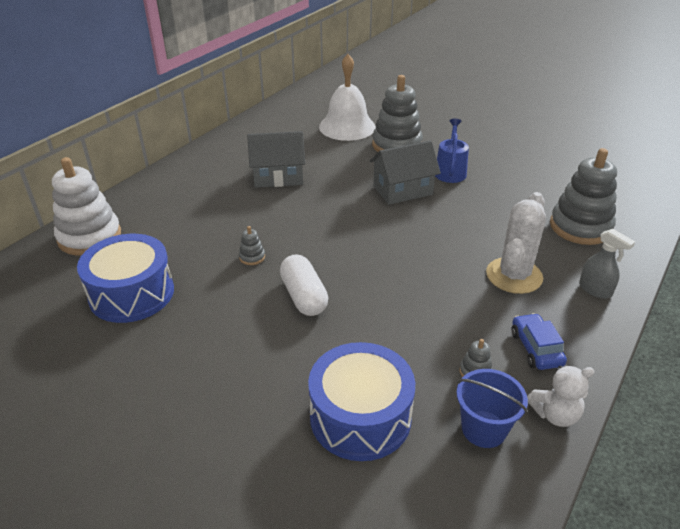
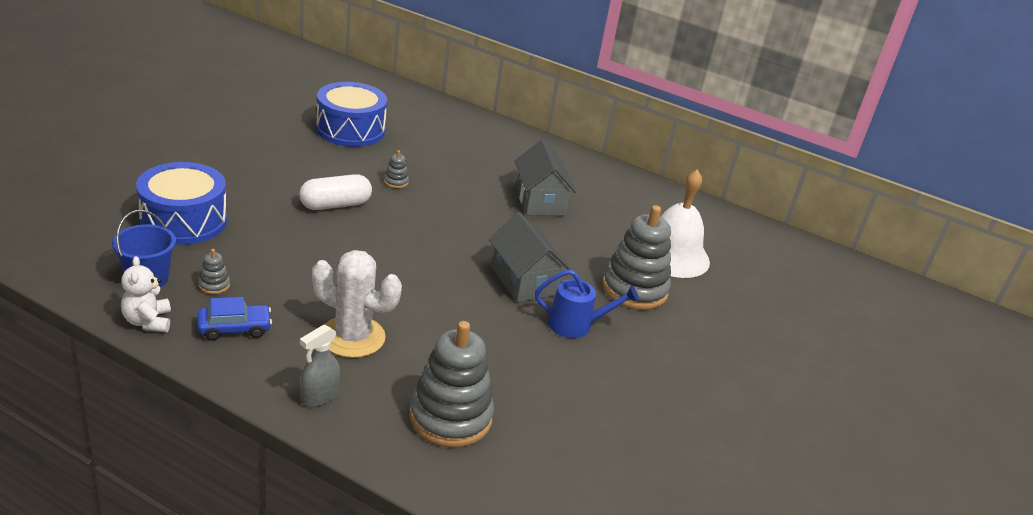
camera: 80 degrees right, 5 degrees down
white stacking toy [52,157,121,256] -> none

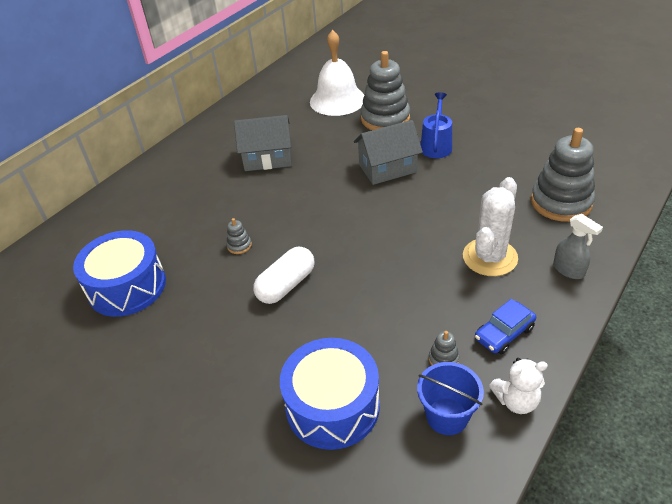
camera: 75 degrees left, 10 degrees up
blue car [198,297,272,341] -> blue car turned 120 degrees counterclockwise [475,299,536,355]
white capsule [299,174,372,210] -> white capsule turned 60 degrees clockwise [253,247,315,304]

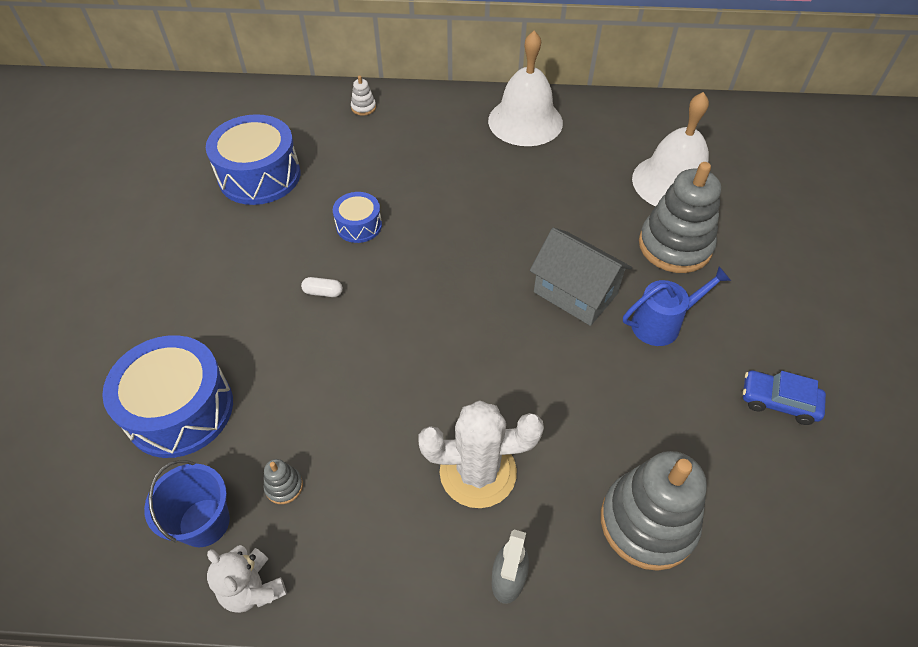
camera: 55 degrees right, 10 degrees up
grey stacking toy [226,218,252,254] -> blue drum [333,192,382,243]
grey house [234,115,291,171] -> none
white capsule [253,247,315,304] -> white capsule [301,277,343,297], size x0.48
blue car [475,299,536,355] -> blue car moved to [743,371,826,425]
none -> white stacking toy [351,76,376,116]
none -> white bell [488,31,563,146]

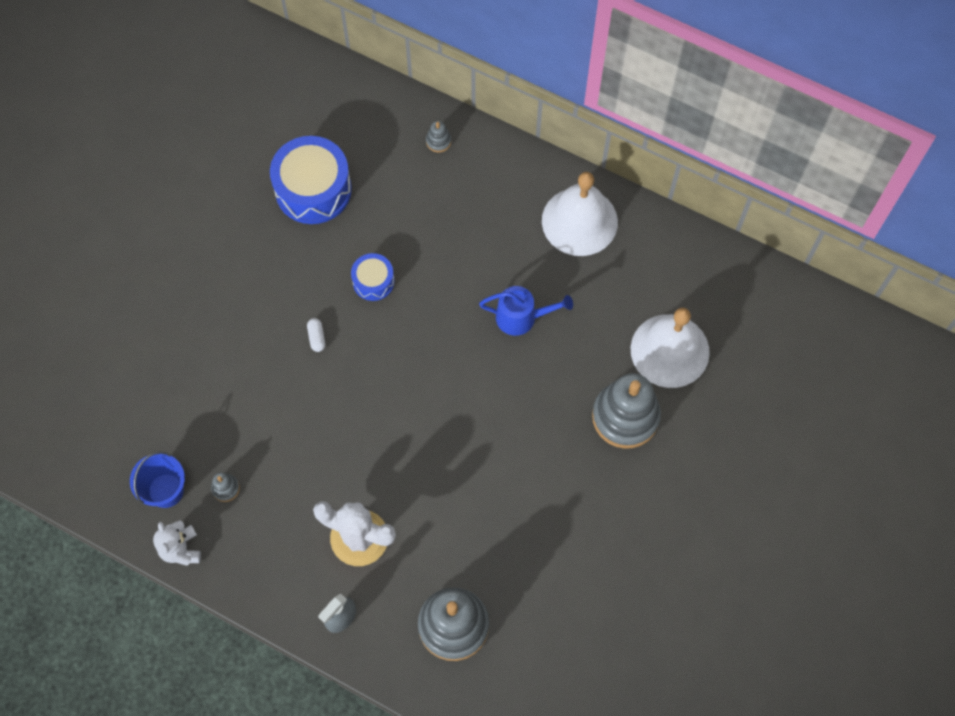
camera: 25 degrees right, 15 degrees up
blue drum [102,335,233,458] -> none
white capsule [301,277,343,297] -> white capsule turned 45 degrees clockwise [307,318,325,352]
white stacking toy [351,76,376,116] -> grey stacking toy [426,121,451,152]
grey house [530,228,632,326] -> none
blue watering can [623,266,731,346] -> blue watering can moved to [479,286,573,336]
blue car [743,371,826,425] -> none

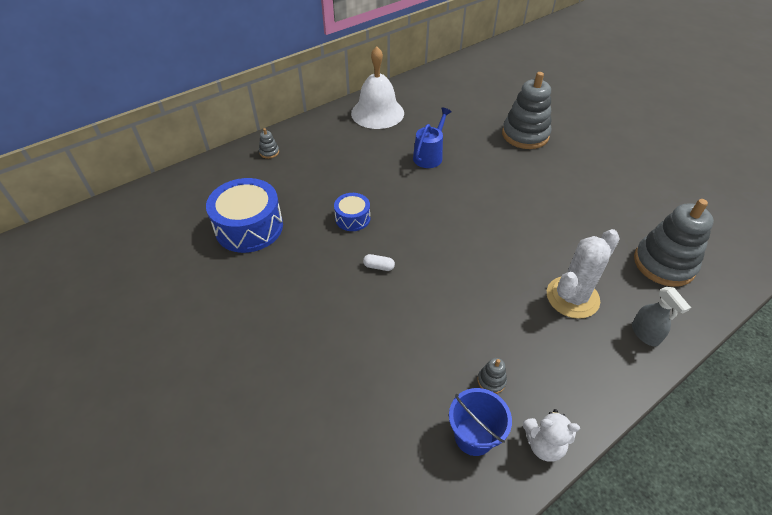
camera: 65 degrees left, 20 degrees down
white bell [631,308,710,388] -> none

